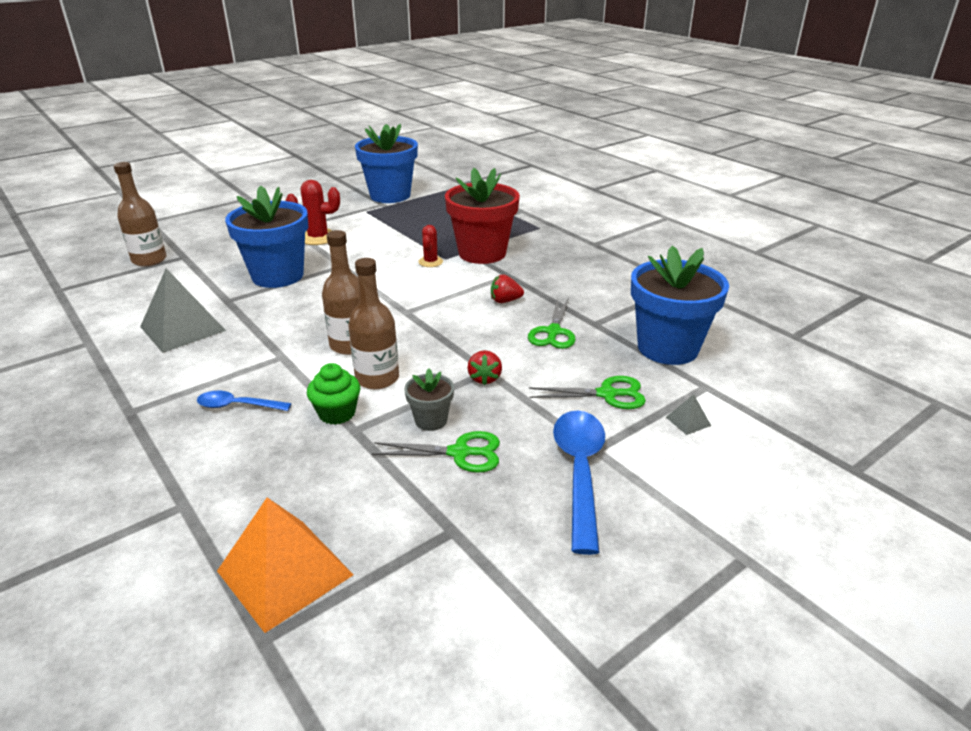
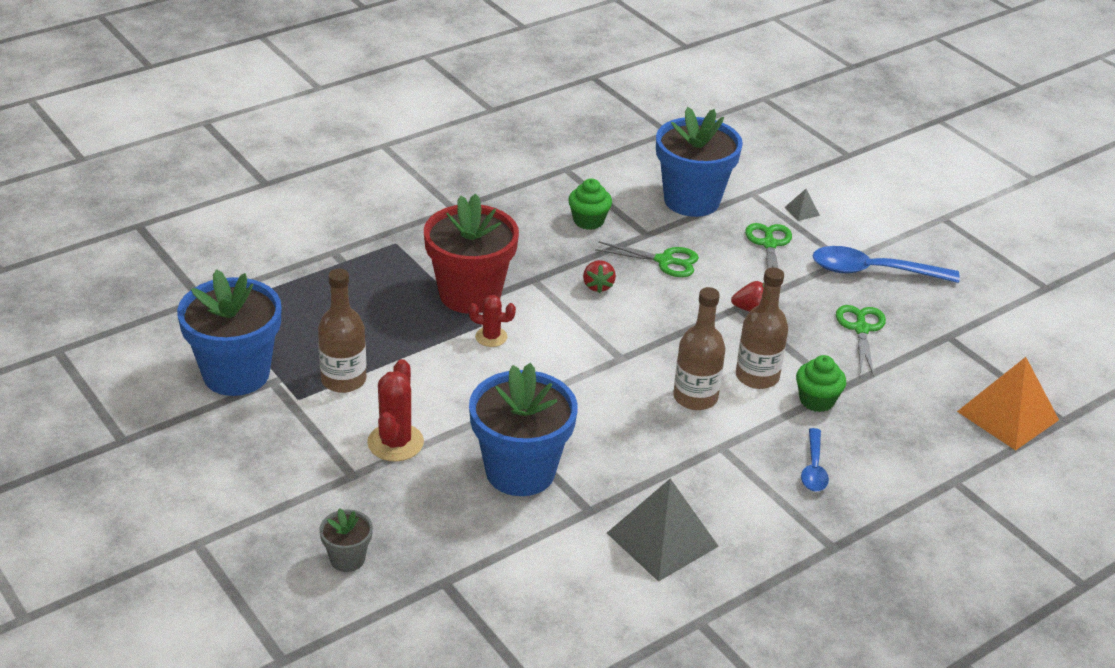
camera: 90 degrees left, 5 degrees up
brown bottle [113,162,167,266] -> brown bottle moved to [318,269,366,393]
grey flower pot [404,369,454,431] -> grey flower pot moved to [319,508,373,572]
none -> green cupcake [568,179,612,230]

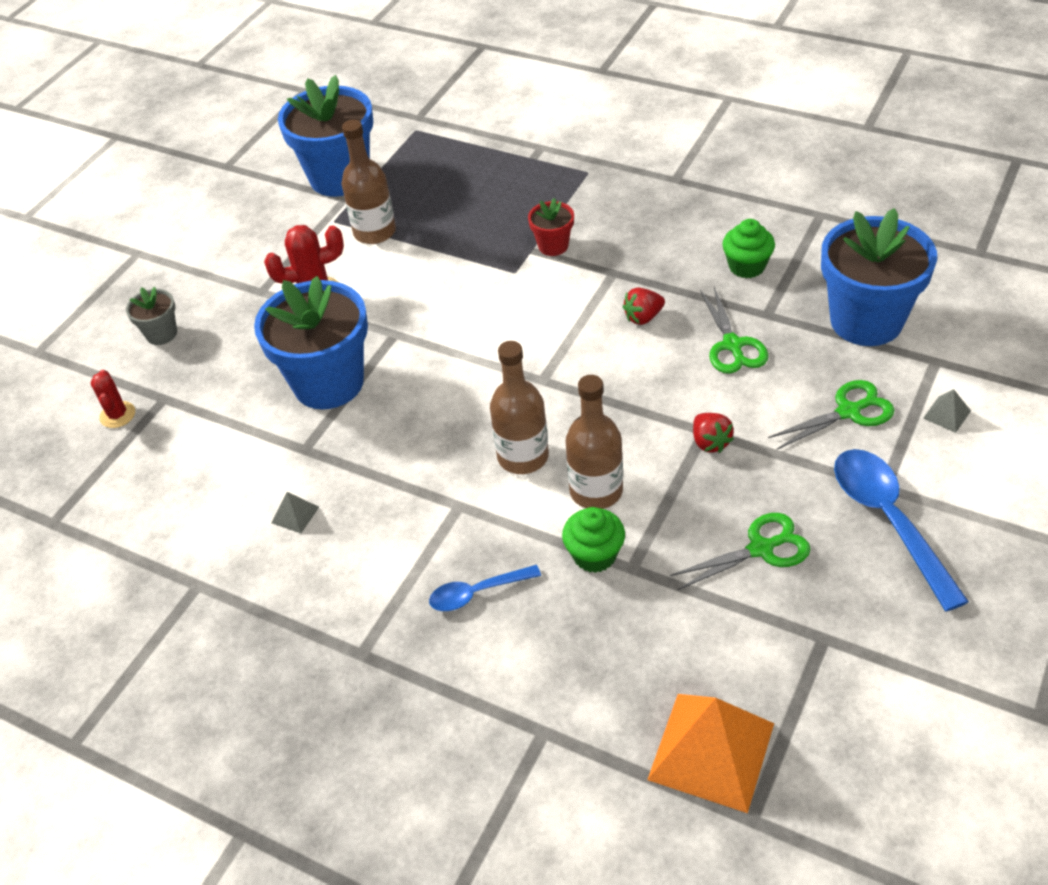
camera: 70 degrees right, 10 degrees up
red flower pot [424,194,519,314] -> red flower pot [528,198,574,256], size x0.46
red cactus [469,295,516,347] -> red cactus moved to [91,370,135,428]
grey pyramid [607,479,719,582] -> grey pyramid [271,492,319,533], size x0.42

